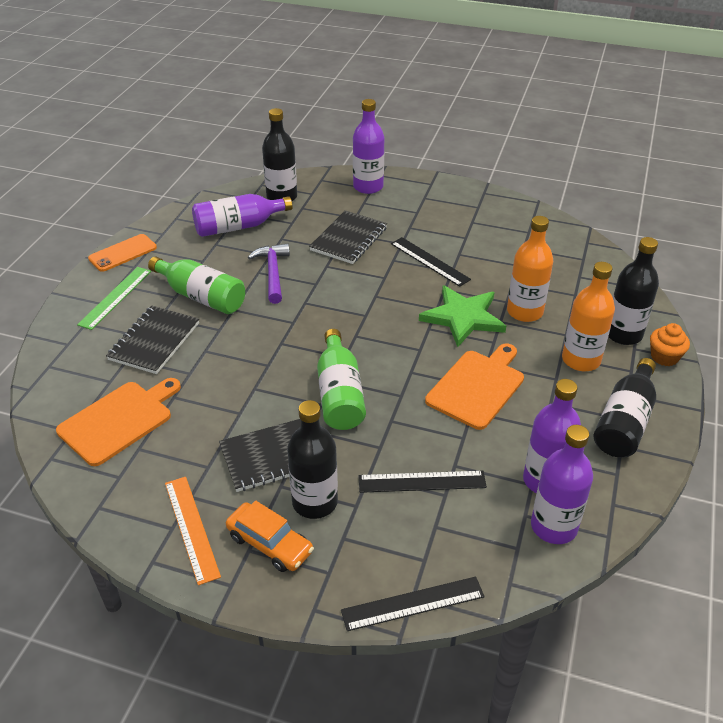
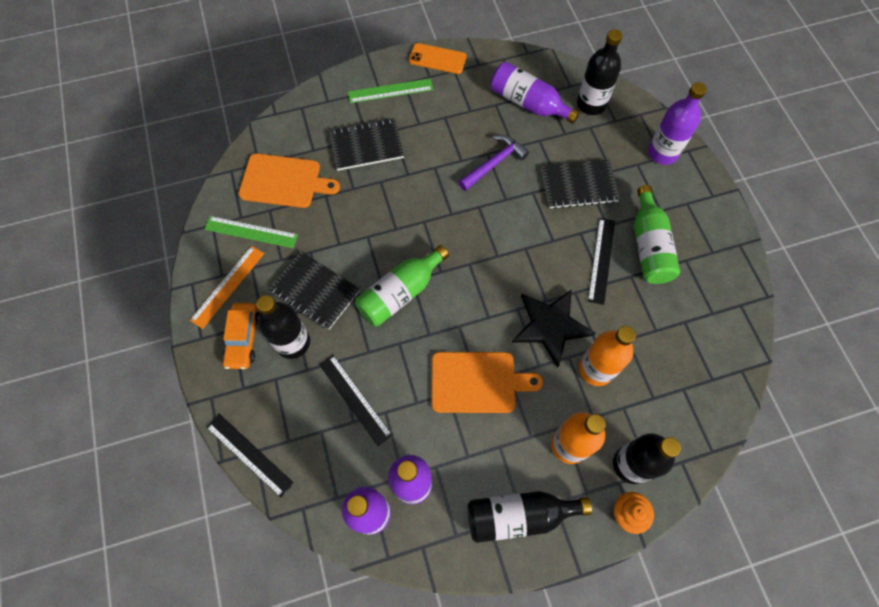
camera: 55 degrees right, 25 degrees up
green bottle [148,257,245,314] -> green bottle moved to [634,185,680,284]
green star [419,285,506,347] -> black star [512,289,595,368]
none -> green ruler [204,216,298,248]

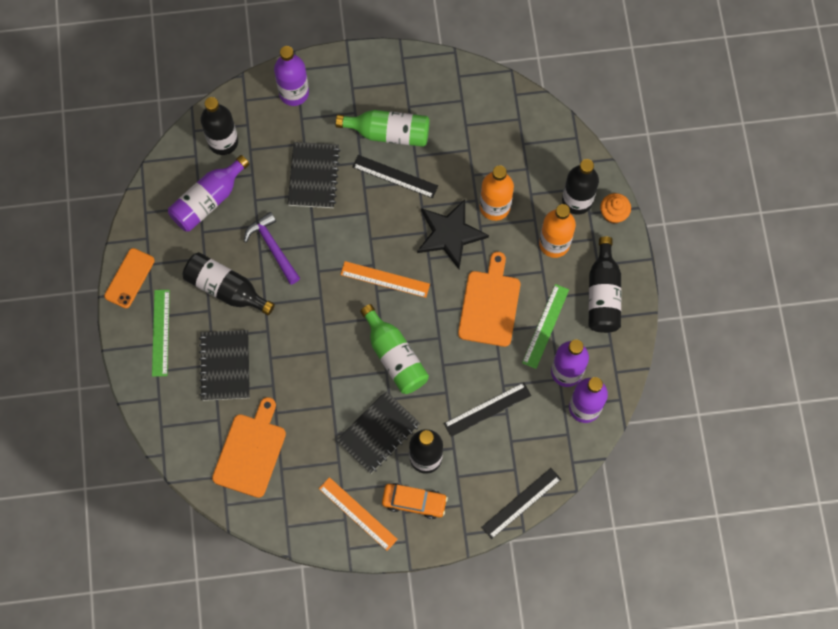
camera: 80 degrees left, 5 degrees up
green ruler [204,216,298,248] -> green ruler moved to [522,284,569,369]
none -> black bottle [183,252,275,315]
none -> orange ruler [341,261,430,298]

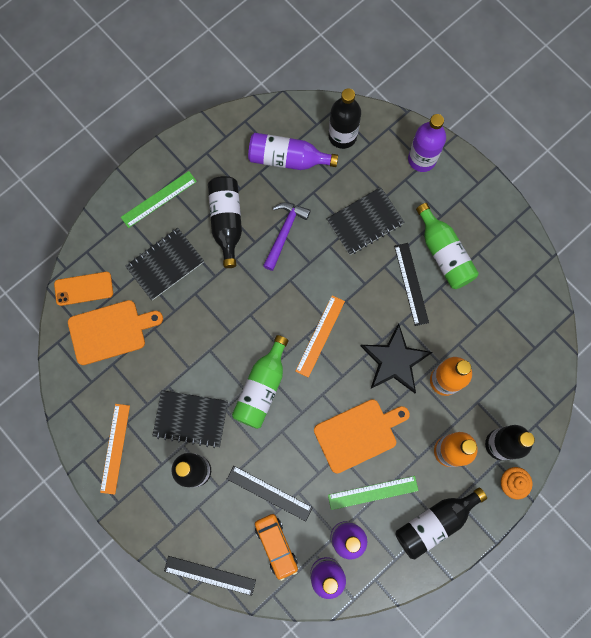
camera: 55 degrees right, 5 degrees up
orange phone [104,248,155,308] -> orange phone moved to [54,272,113,306]
orange ruler [341,261,430,298] -> orange ruler turned 45 degrees clockwise [295,295,345,378]
orange car [382,483,448,519] -> orange car moved to [255,514,298,581]

